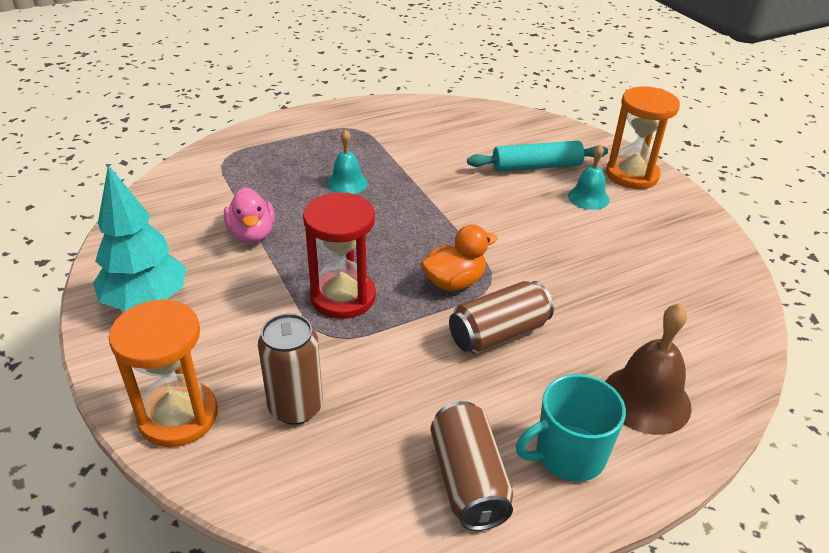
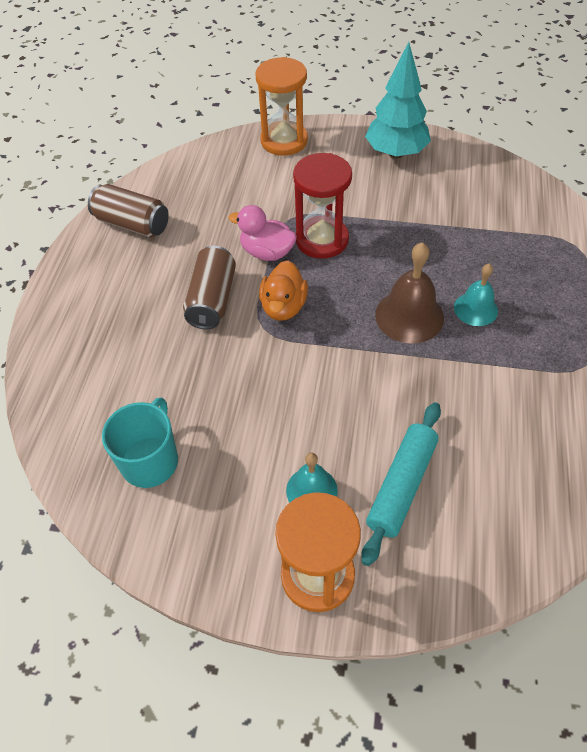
camera: 130 degrees right, 15 degrees up
pink duck [224,187,275,243] -> pink duck moved to [228,205,297,261]
brown can [258,313,323,425] -> none
turquoise mug [516,374,626,482] -> turquoise mug moved to [102,398,178,488]
brown bell [605,303,692,435] -> brown bell moved to [375,242,444,344]

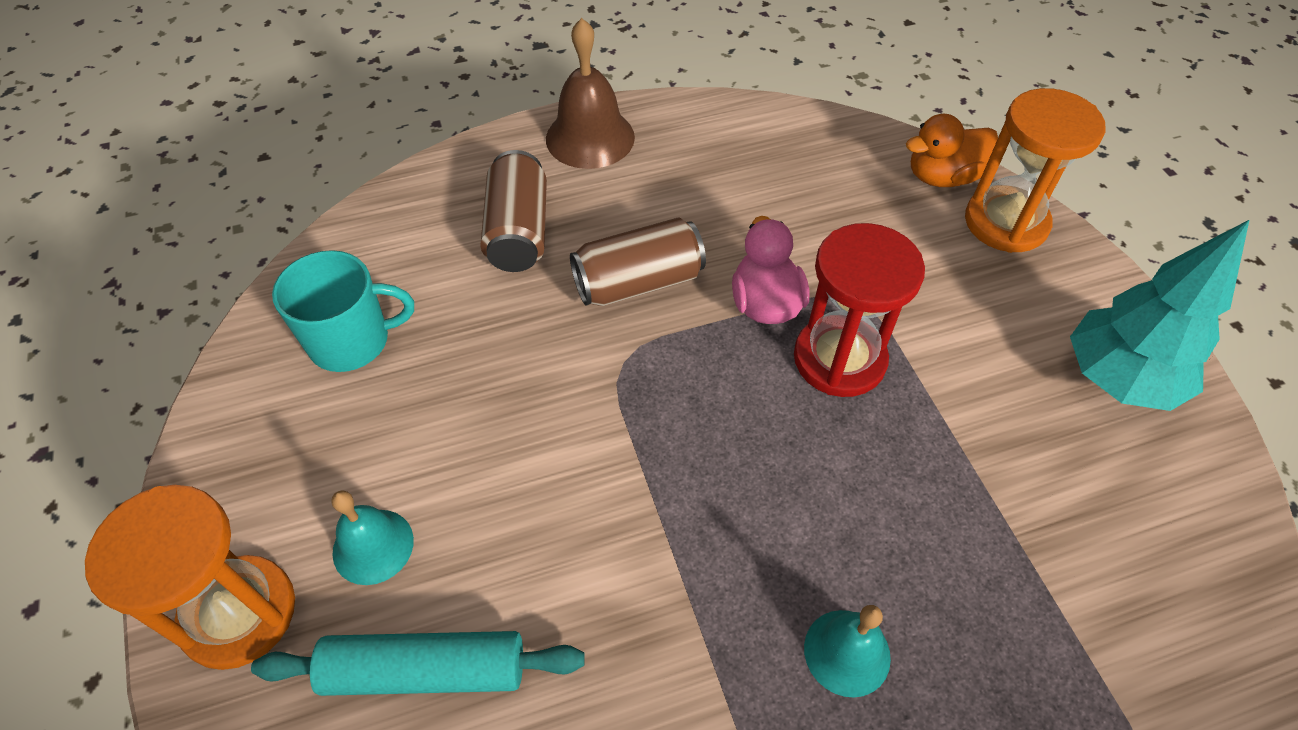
camera: 60 degrees right, 0 degrees up
brown can [88,184,169,238] -> brown can moved to [480,150,547,272]
orange duck [259,260,308,321] -> orange duck moved to [906,114,998,187]
brown bell [375,242,444,344] -> brown bell moved to [546,18,635,169]

